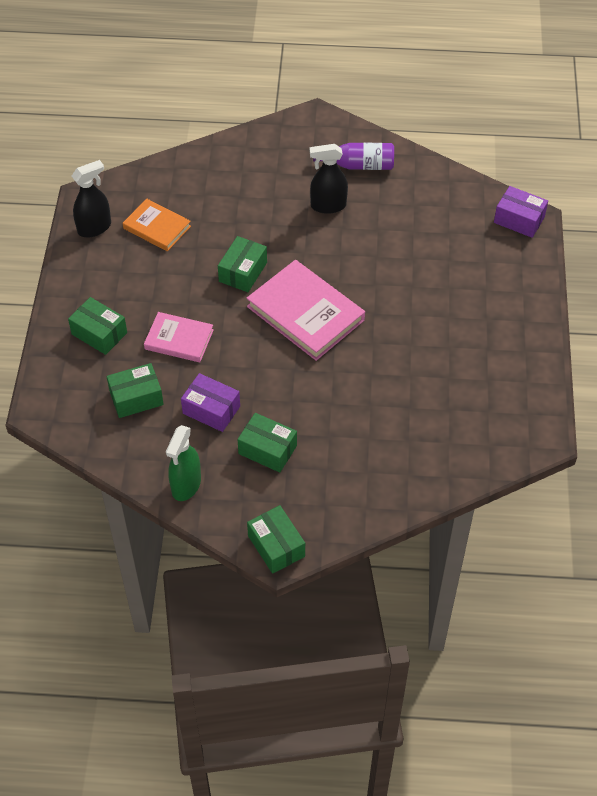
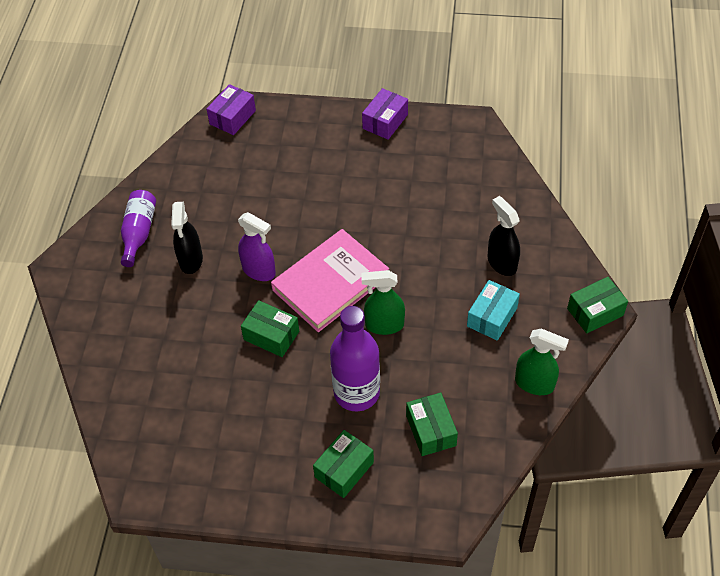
camera: 85 degrees left, 0 degrees up
black spray bottle [72,160,111,237] -> black spray bottle moved to [488,196,520,276]
orange book [123,199,191,251] -> none
pink book [144,312,214,362] -> purple bottle [330,306,380,412]
purple box [181,373,240,432] -> purple box moved to [362,88,408,140]
green box [237,413,297,473] -> turquoise box [467,280,520,341]
none -> purple spray bottle [238,212,276,281]
none -> green spray bottle [361,270,405,335]

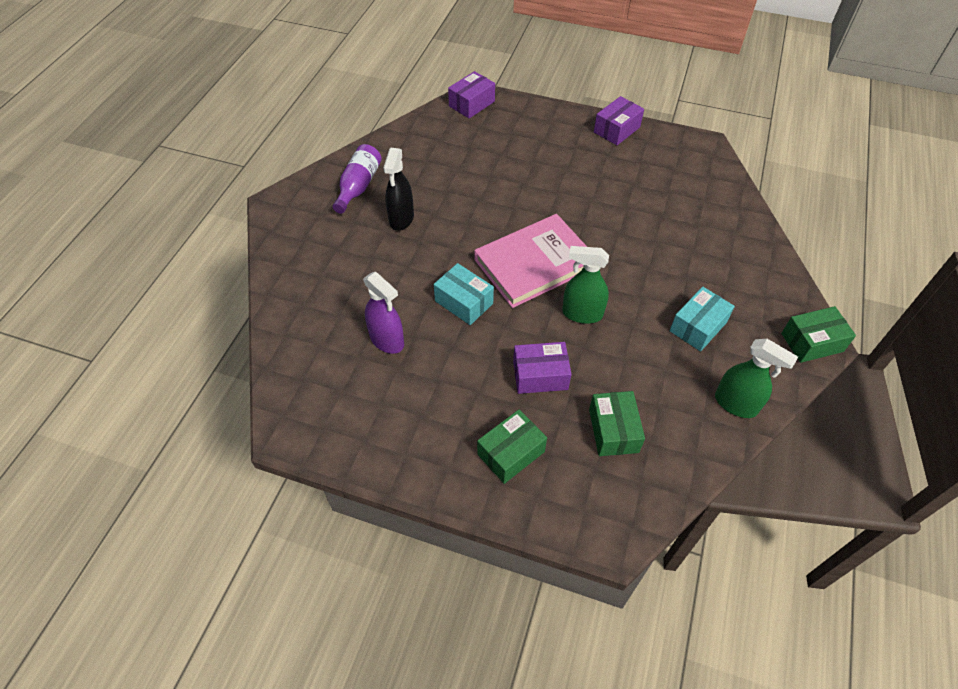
camera: 10 degrees right, 0 degrees up
purple spray bottle [238,212,276,281] -> purple spray bottle moved to [363,272,404,354]
green box [241,300,299,357] -> turquoise box [434,263,494,325]
purple bottle [330,306,380,412] -> purple box [513,342,571,394]
black spray bottle [488,196,520,276] -> none

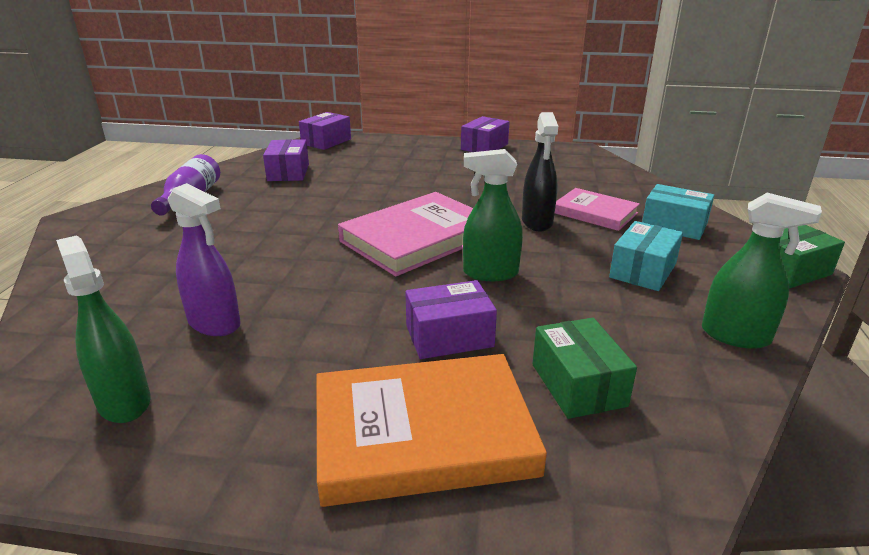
camera: 10 degrees left, 25 degrees down
black spray bottle [383,148,414,231] -> black spray bottle moved to [522,112,558,232]
turquoise box [434,263,494,325] -> turquoise box moved to [642,184,714,240]
green box [477,410,547,484] -> orange book [317,354,547,507]
none -> green spray bottle [56,236,151,423]
none -> purple box [263,139,309,181]
none -> pink book [555,188,640,231]

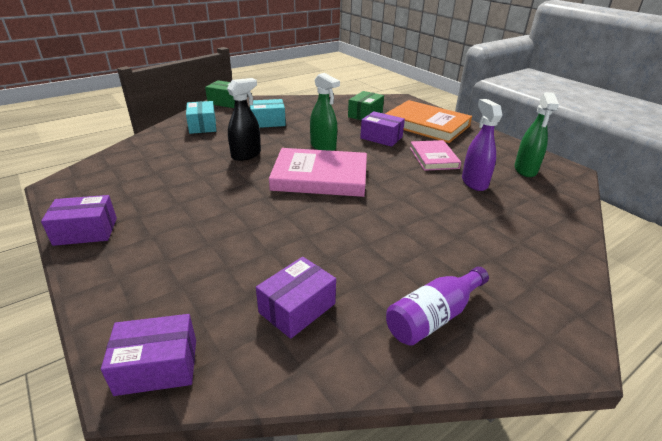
camera: 135 degrees left, 5 degrees up
pink book [555,188,640,231] -> pink book moved to [410,140,461,171]
green spray bottle [702,193,822,349] -> none

